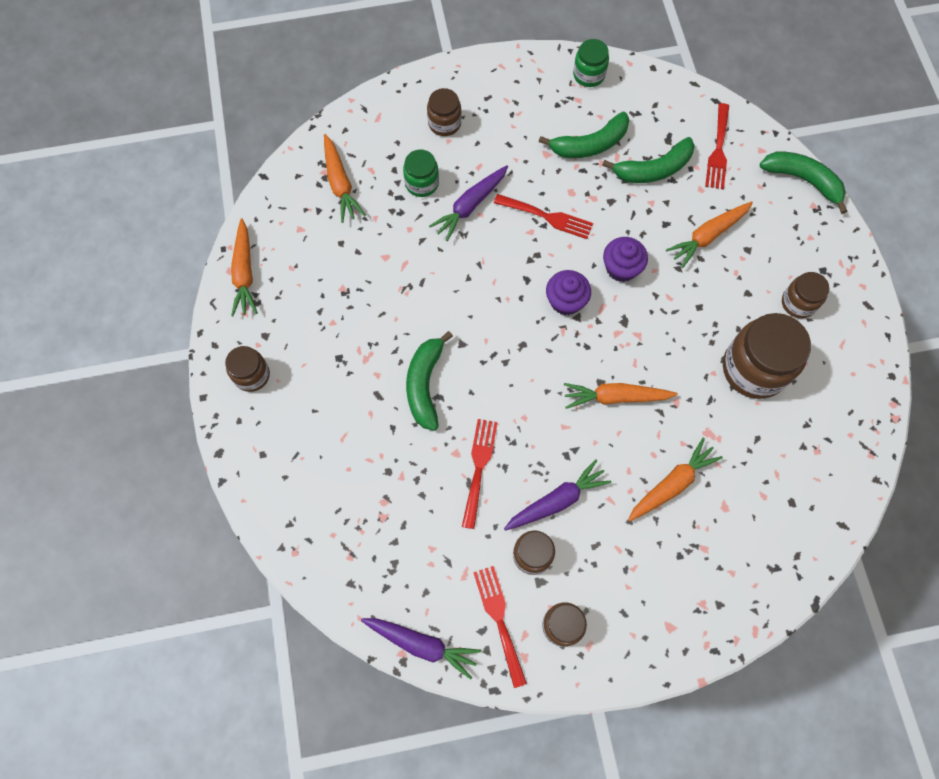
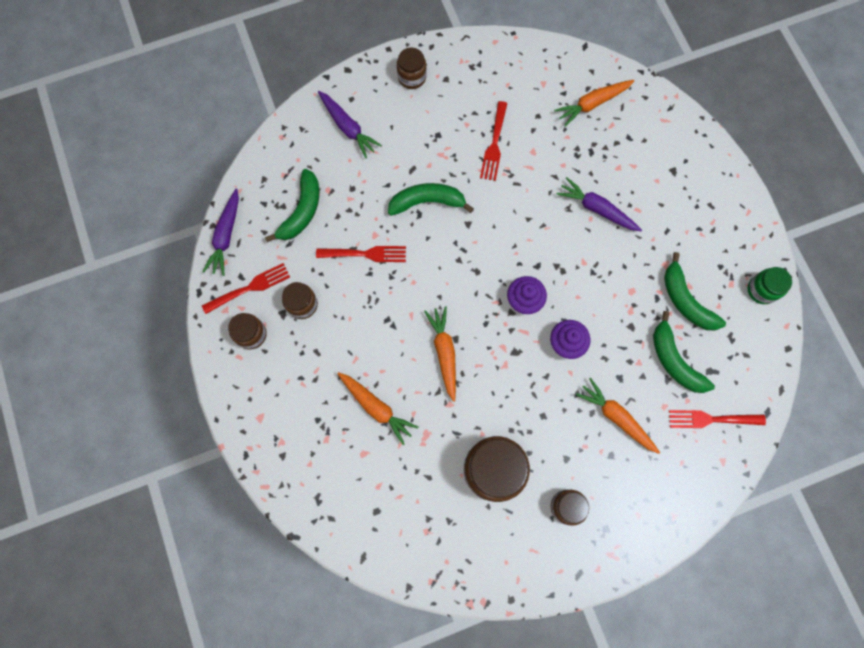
camera: 80 degrees right, 5 degrees up
orange carrot [231,218,258,316] -> none
green jar [403,150,439,197] -> none
brown jar [427,88,461,136] -> none
red fork [494,194,593,239] -> red fork moved to [480,101,507,181]
purple carrot [504,459,611,531] -> purple carrot moved to [318,91,382,158]
green banana [759,152,848,214] -> green banana moved to [265,169,319,242]

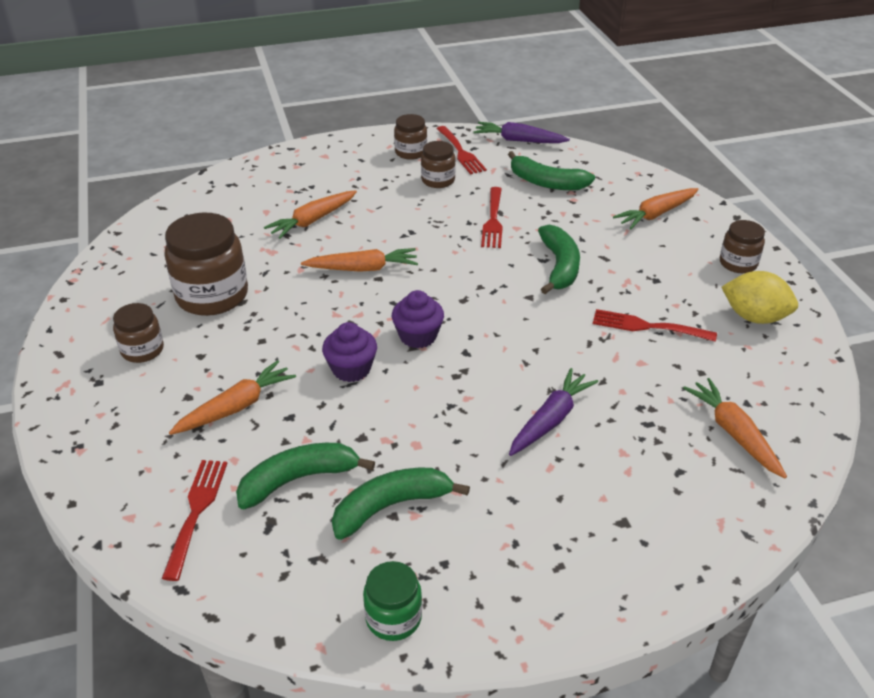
camera: 95 degrees right, 35 degrees down
purple carrot [318,91,382,158] -> orange carrot [613,188,699,229]
none -> yellow lemon [722,271,798,324]

